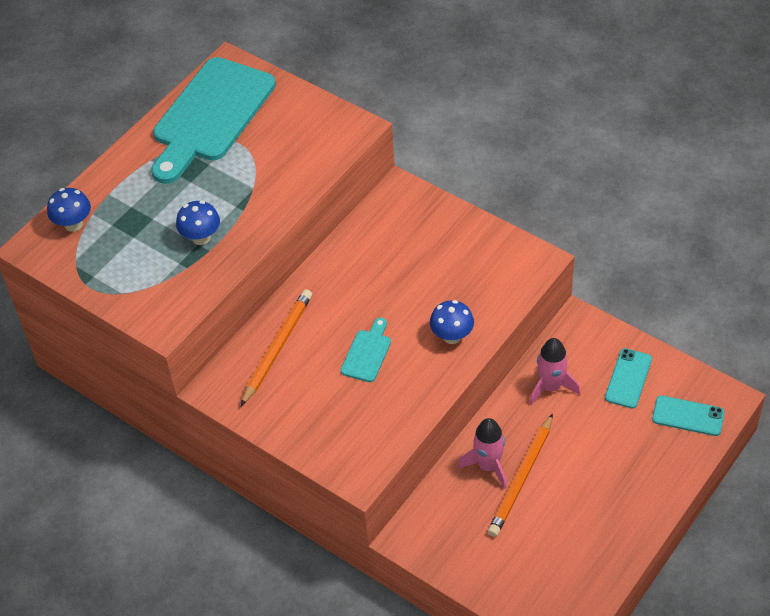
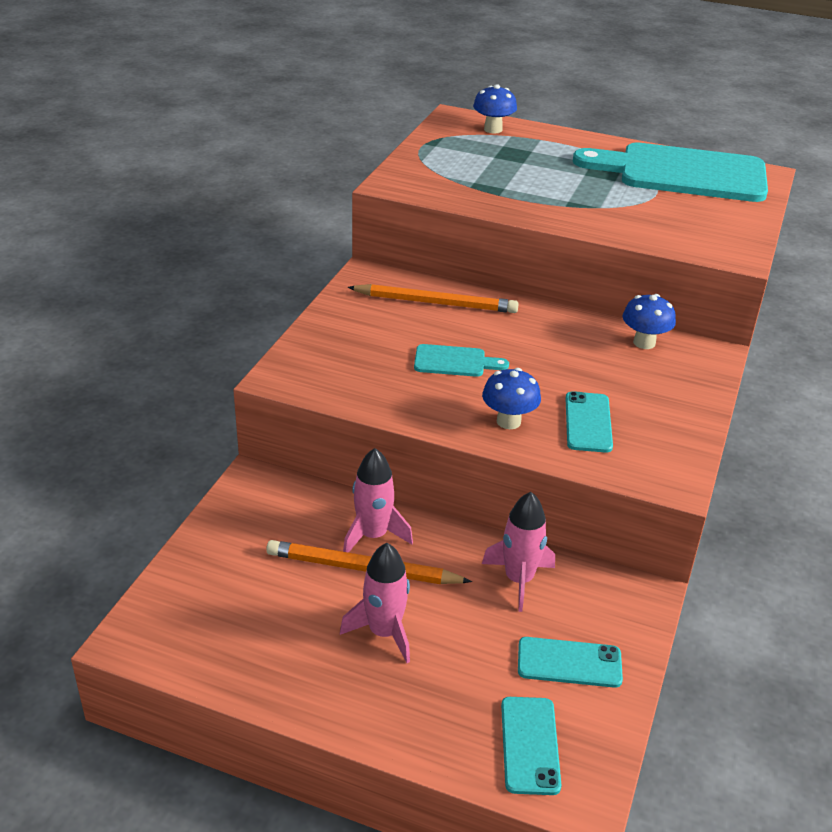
camera: 70 degrees right, 15 degrees down
blue mushroom [176,200,220,245] -> blue mushroom moved to [622,294,676,349]
none -> pink rocket [340,543,410,663]
none -> turquoise phone [565,391,613,453]

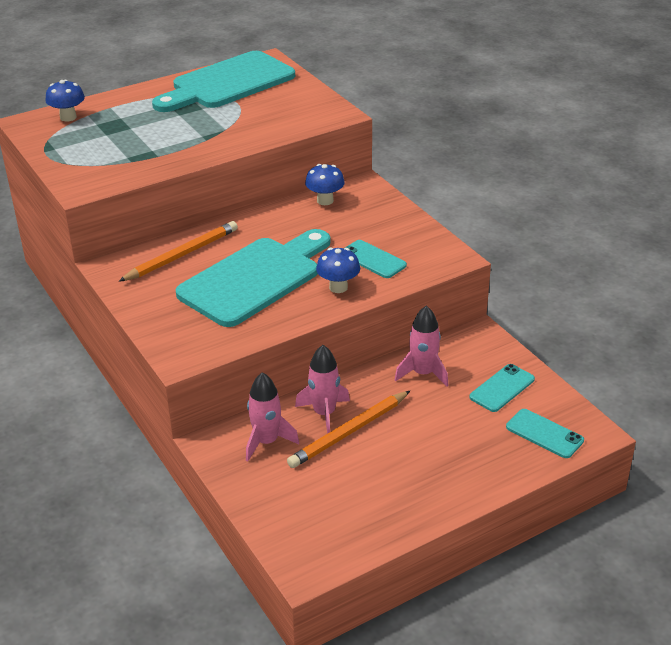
camera: 50 degrees left, 0 degrees up
pink rocket [340,543,410,663] -> pink rocket moved to [246,372,299,461]
turquoise cutting board [414,344,509,377] -> turquoise cutting board [176,229,330,327], size x2.37

